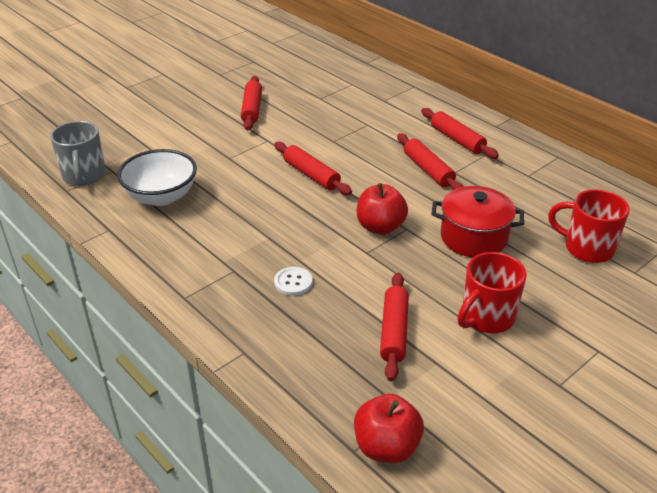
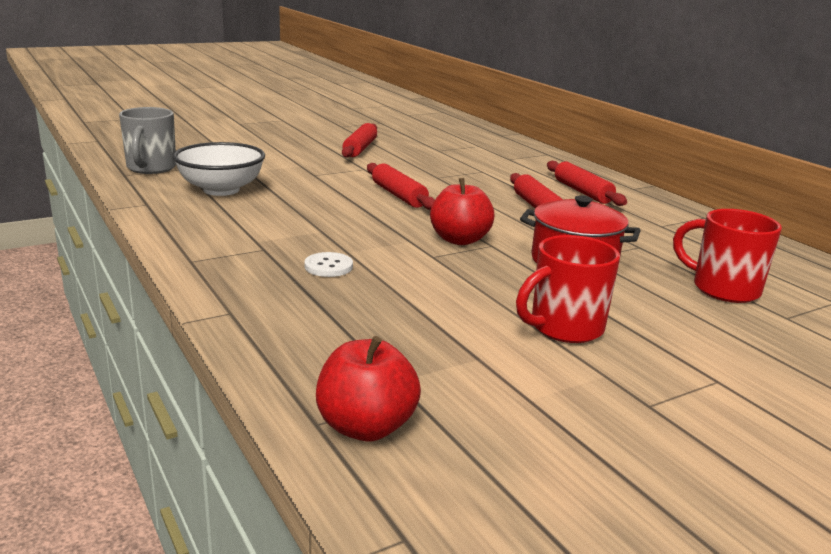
camera: 10 degrees right, 15 degrees down
red rolling pin [380,273,409,381] -> none

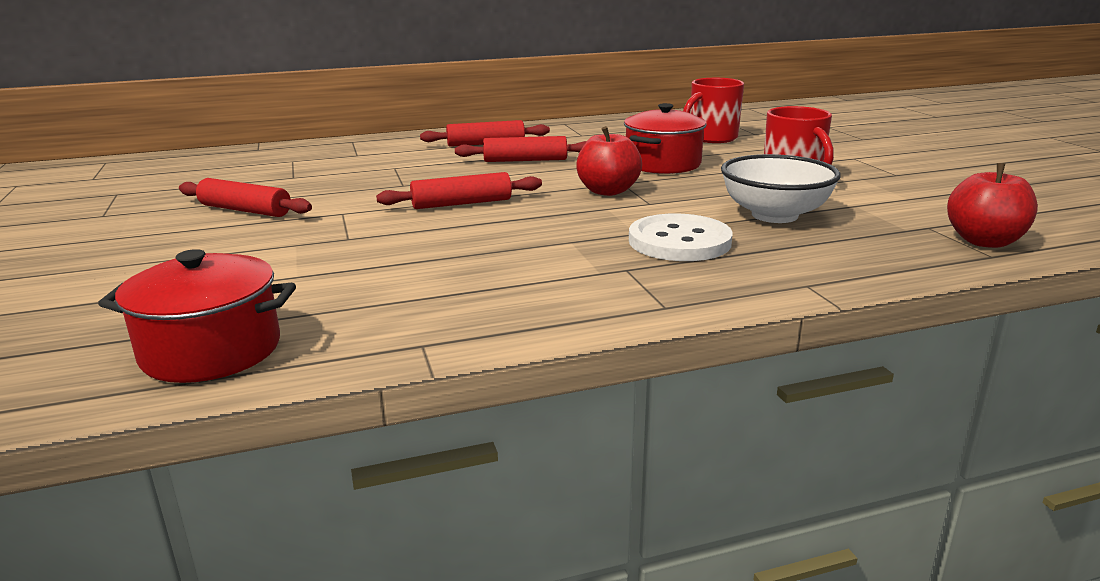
camera: 75 degrees left, 0 degrees up
grey mug [119,107,176,174] -> red pot [98,249,296,383]
white bowl [173,142,265,196] -> white bowl moved to [721,154,841,223]
white button [304,252,353,277] -> white button [629,213,733,261], size x1.91

